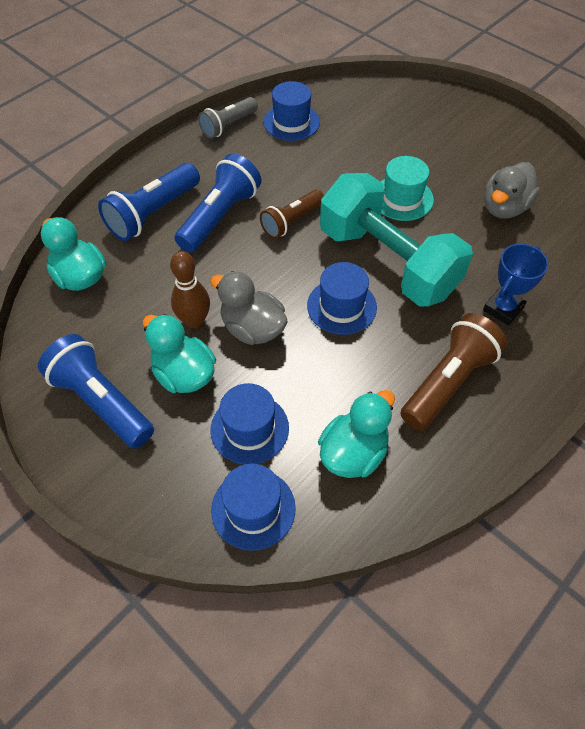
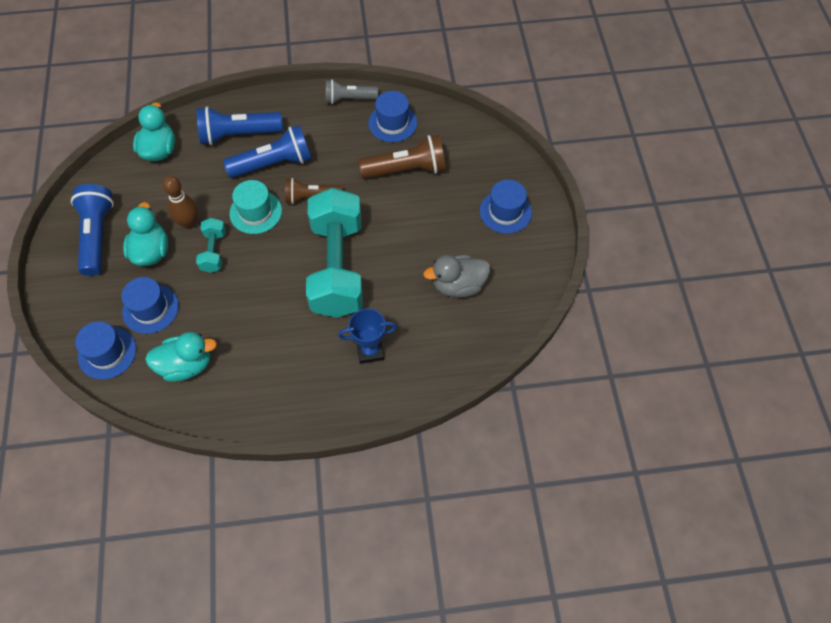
camera: 40 degrees right, 5 degrees up
grey duck [210,271,287,345] -> turquoise dumbbell [196,218,226,273]
blue hat [307,262,377,335] -> blue hat moved to [480,180,532,234]
turquoise hat [380,156,434,221] -> turquoise hat moved to [229,180,282,234]
brown flashlight [401,313,507,431] -> brown flashlight moved to [358,135,446,179]

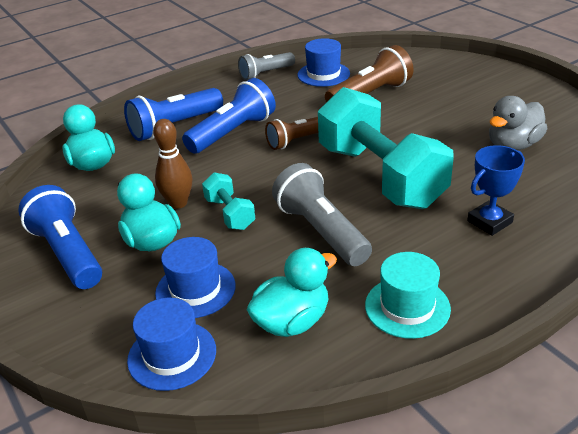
camera: 25 degrees left, 25 degrees down
turquoise hat [229,180,282,234] -> turquoise hat moved to [365,252,451,339]
blue hat [480,180,532,234] -> none
none -> grey flashlight [272,163,372,266]

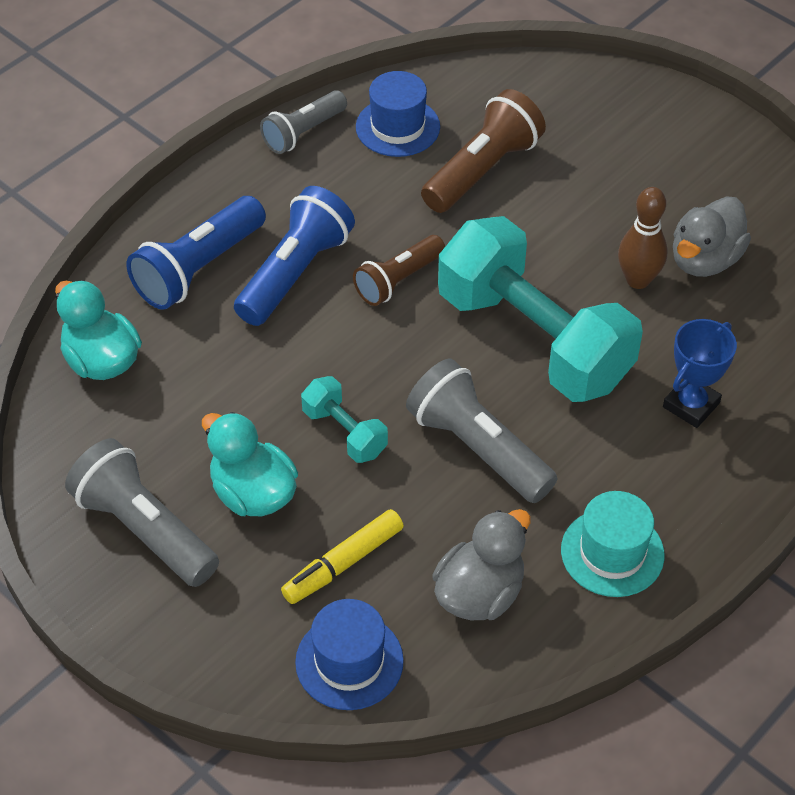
camera: 15 degrees left, 15 degrees up
blue flashlight [18,185,102,289] -> grey flashlight [65,438,219,587]
brown bowling pin [153,119,192,209] -> brown bowling pin moved to [618,187,667,289]
blue hat [155,237,236,318] -> yellow marker [281,509,404,604]
turquoise duck [247,248,337,337] -> grey duck [432,509,531,620]

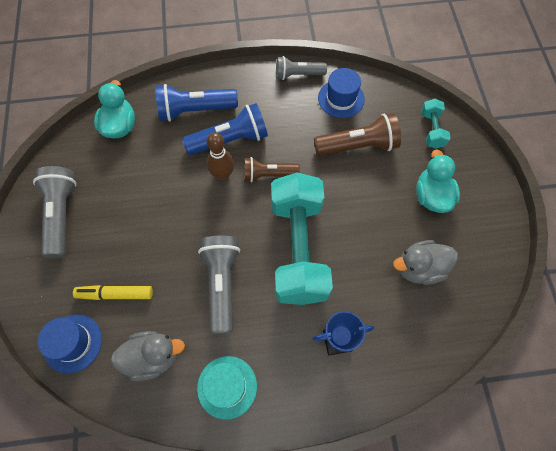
camera: 40 degrees right, 15 degrees up
turquoise duck [202,412,298,516] -> turquoise duck moved to [416,149,460,213]
turquoise dumbbell [301,376,388,463] -> turquoise dumbbell moved to [421,99,451,149]
brown bowling pin [618,187,667,289] -> brown bowling pin moved to [207,133,234,180]

